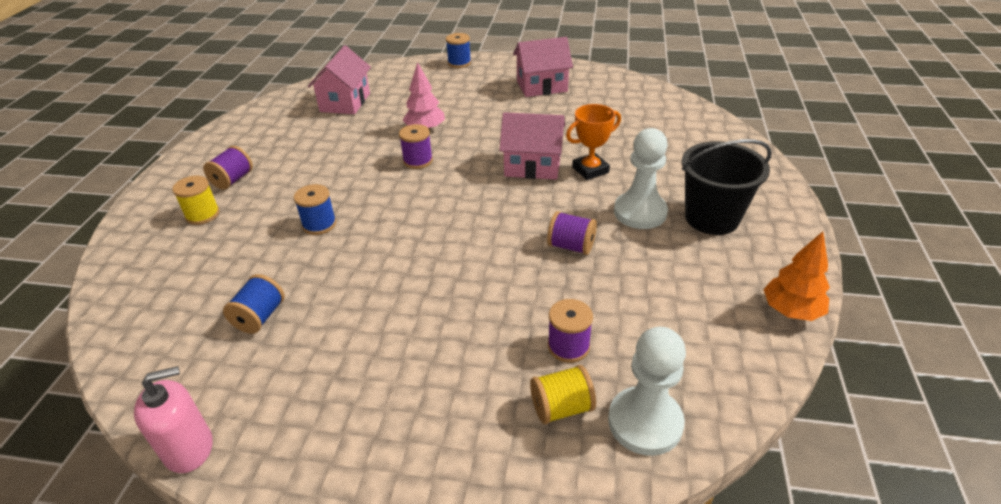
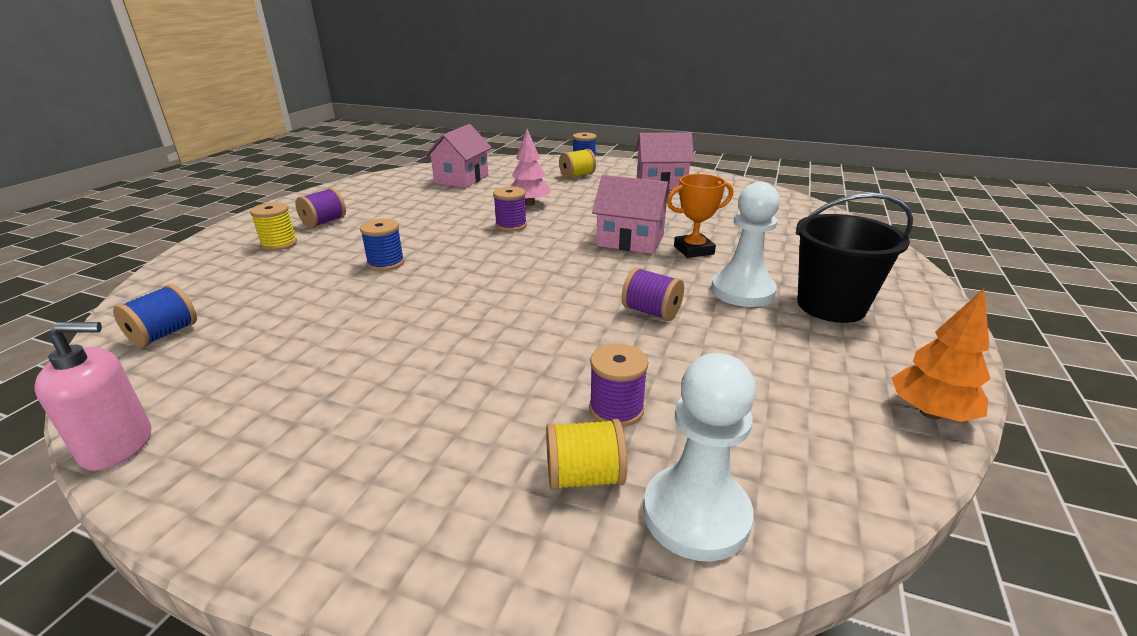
camera: 10 degrees right, 10 degrees down
blue spool [223,274,284,334] -> blue spool moved to [113,284,197,348]
none -> yellow spool [559,149,596,179]

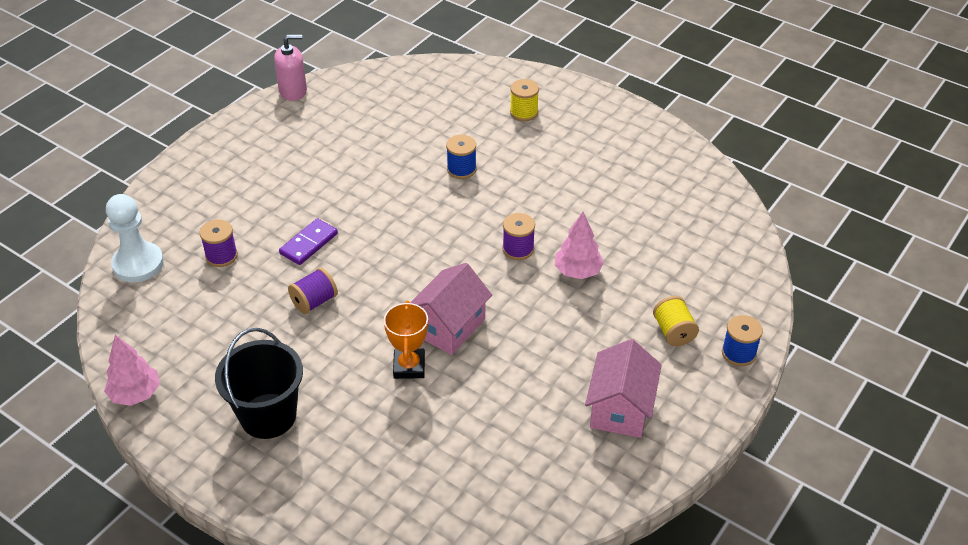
camera: 105 degrees right, 15 degrees up
pink soap dispenser [34,322,151,471] -> pink soap dispenser turned 105 degrees counterclockwise [274,34,307,101]
blue spool [113,284,197,348] -> none
purple spool [295,188,346,228] -> none
pink house [425,124,492,188] -> none
yellow spool [546,419,627,491] -> none
white pawn [711,182,780,307] -> none
orange tree [891,289,991,422] -> pink tree [104,335,160,406]
none -> purple domino [279,218,338,265]

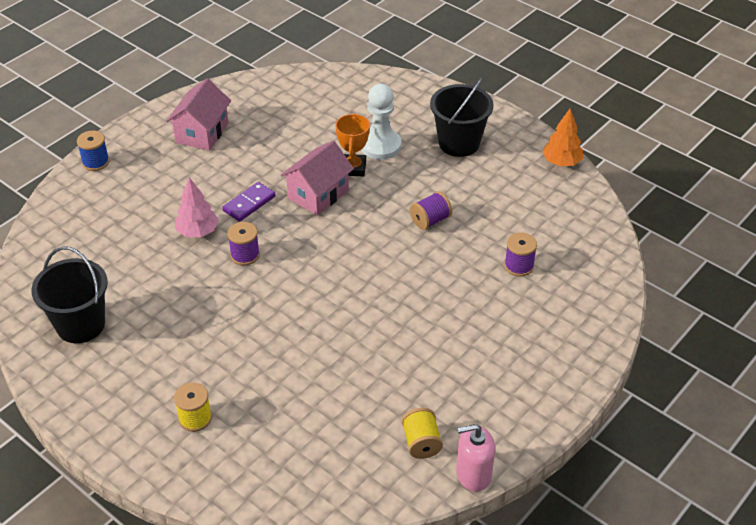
camera: 175 degrees left, 0 degrees up
pink tree [104,335,160,406] -> orange tree [542,109,583,166]
white pawn [106,194,164,282] -> white pawn moved to [361,84,401,160]
purple domino [279,218,338,265] -> purple domino moved to [222,182,276,222]
blue spool [446,135,476,179] -> none
yellow spool [653,296,699,346] -> yellow spool moved to [402,408,443,459]
none -> black bucket [31,246,108,343]

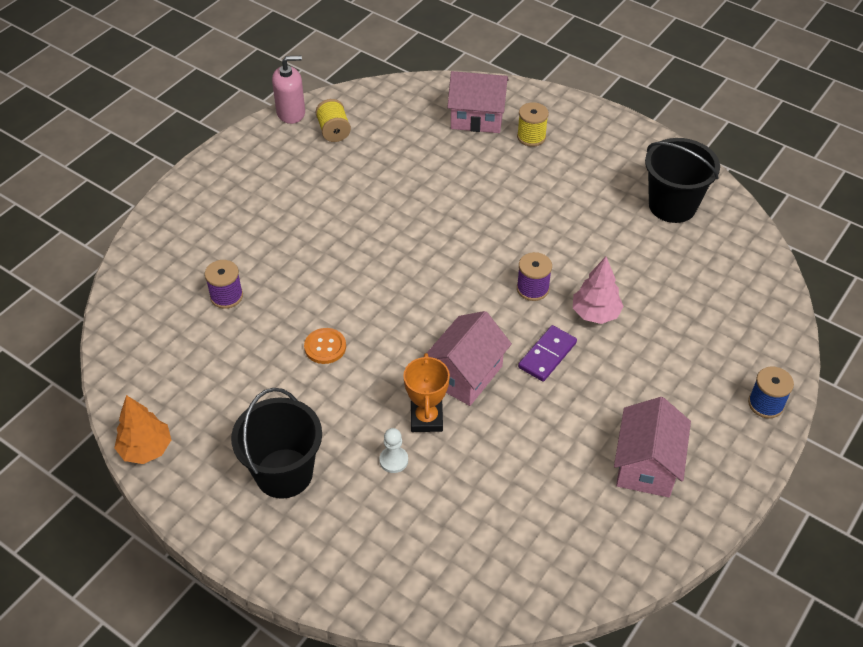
camera: 175 degrees right, 5 degrees up
white pawn [361,84,401,160] -> white pawn [379,428,408,473], size x0.50
purple spool [410,191,452,230] -> orange button [304,328,346,364]
none -> pink house [447,71,509,133]

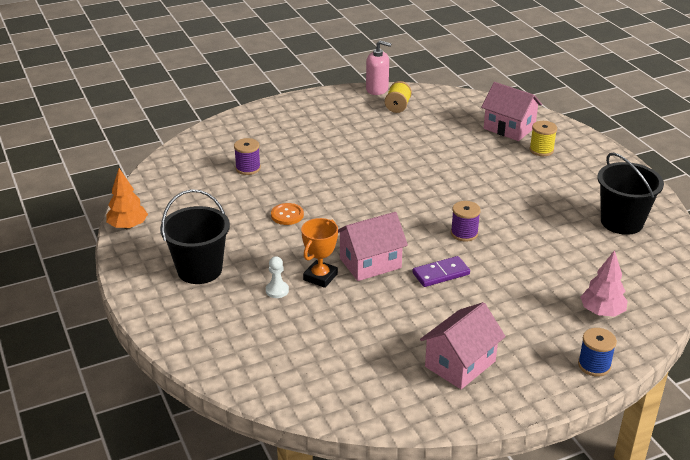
camera: 30 degrees right, 15 degrees down
pink tree [573,257,624,324] -> pink tree moved to [580,250,628,317]

